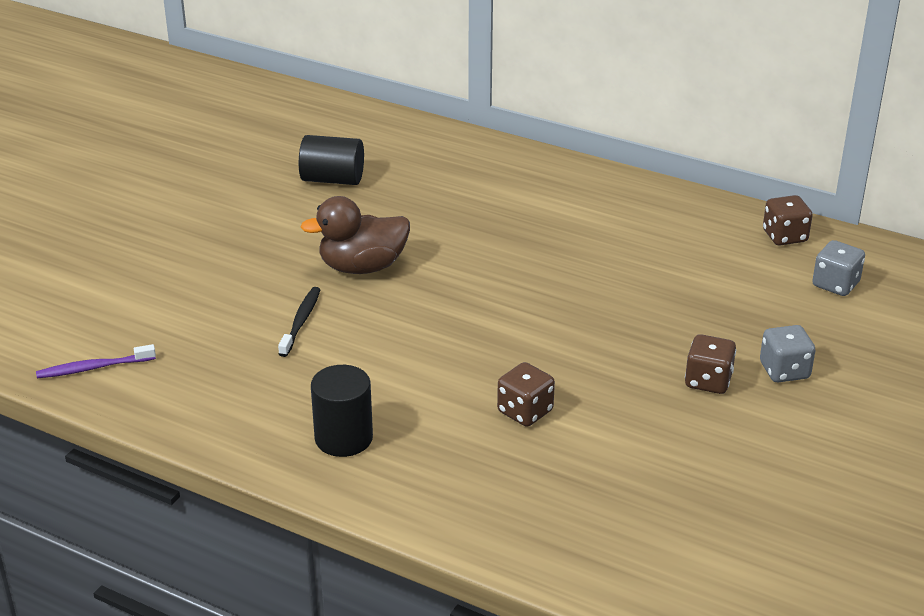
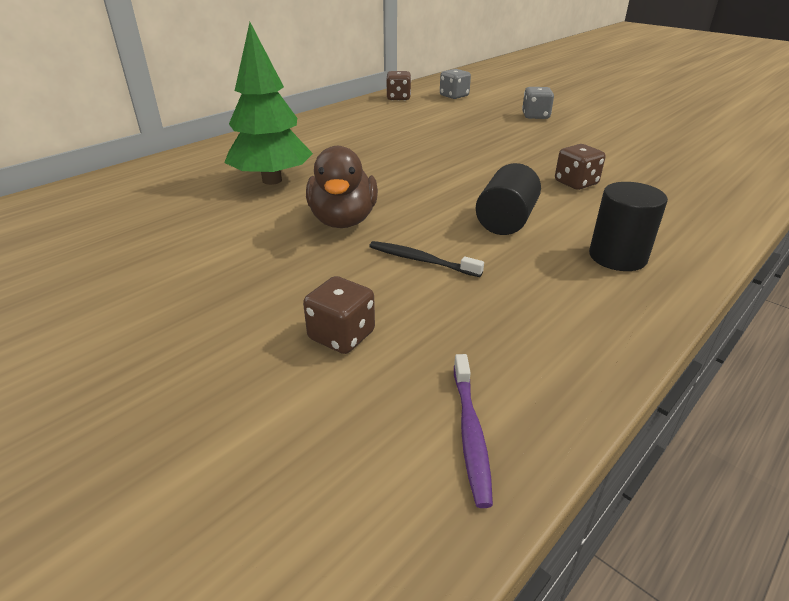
camera: 75 degrees left, 0 degrees up
black cylinder [299,135,364,185] -> black cylinder moved to [476,163,541,235]
brown dice [685,334,736,394] -> brown dice moved to [303,276,375,354]
none -> green tree [224,22,313,185]

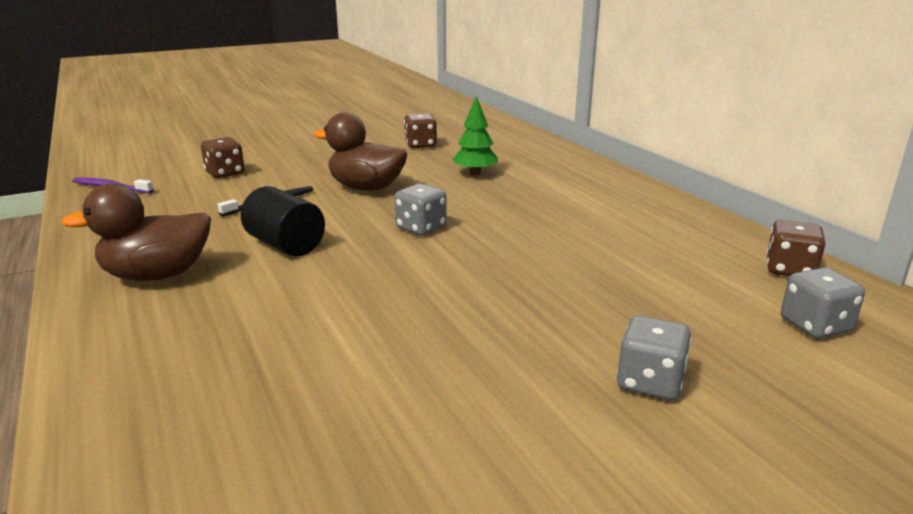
camera: 110 degrees right, 10 degrees down
green tree [224,22,313,185] -> green tree [452,96,498,175], size x0.56
brown dice [555,144,605,190] -> brown dice moved to [404,113,437,148]
black cylinder [589,182,668,271] -> brown duck [61,183,211,281]
none -> grey dice [394,184,447,236]

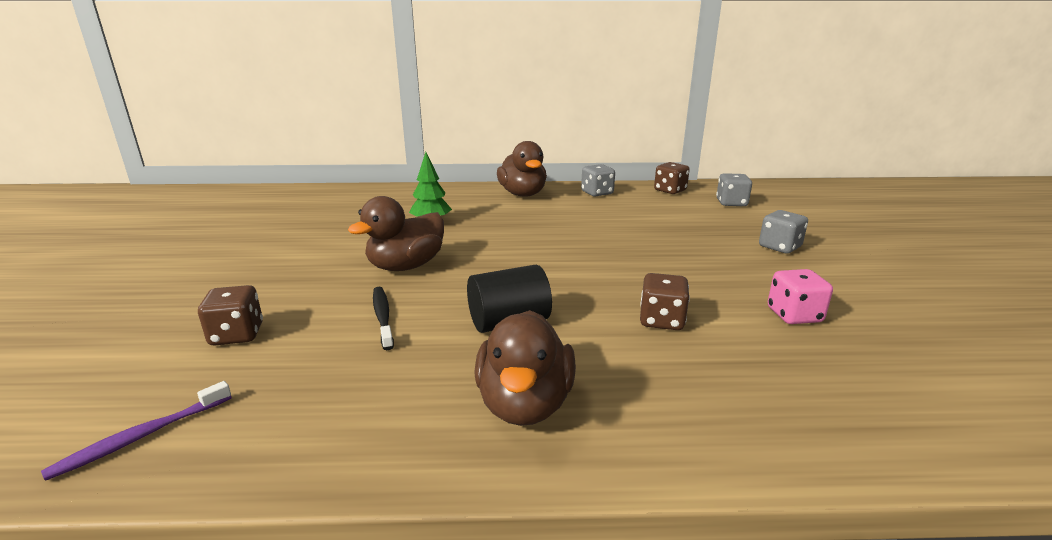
camera: 65 degrees left, 0 degrees up
grey dice [394,184,447,236] -> grey dice moved to [581,164,615,196]
brown dice [404,113,437,148] -> brown dice moved to [640,273,690,330]
none -> brown duck [497,141,547,197]
none -> pink dice [768,269,833,324]

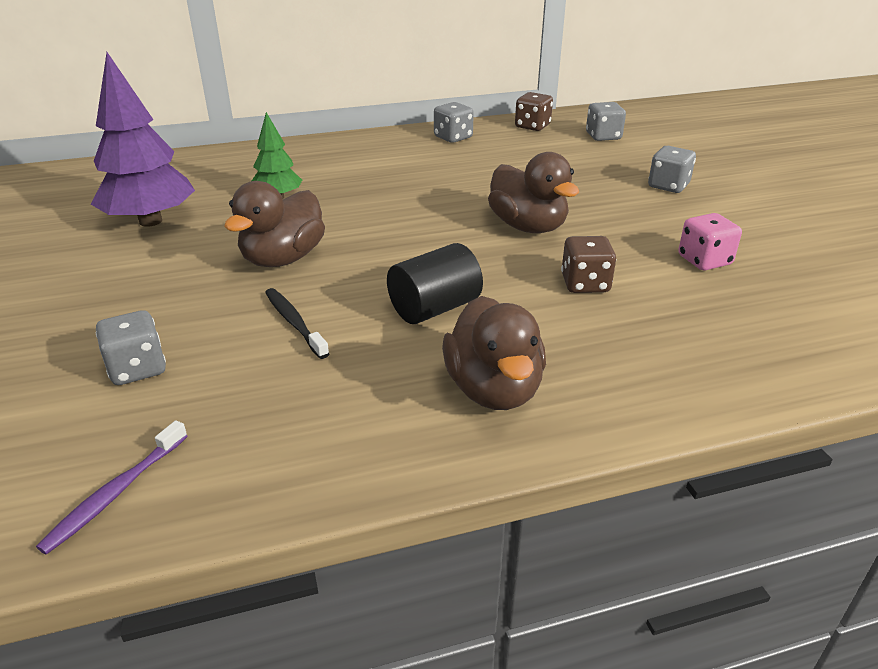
camera: 15 degrees left, 10 degrees up
brown dice [198,285,263,346] -> grey dice [96,310,166,385]
brown duck [497,141,547,197] -> brown duck moved to [488,152,579,233]
none -> purple tree [91,52,195,227]

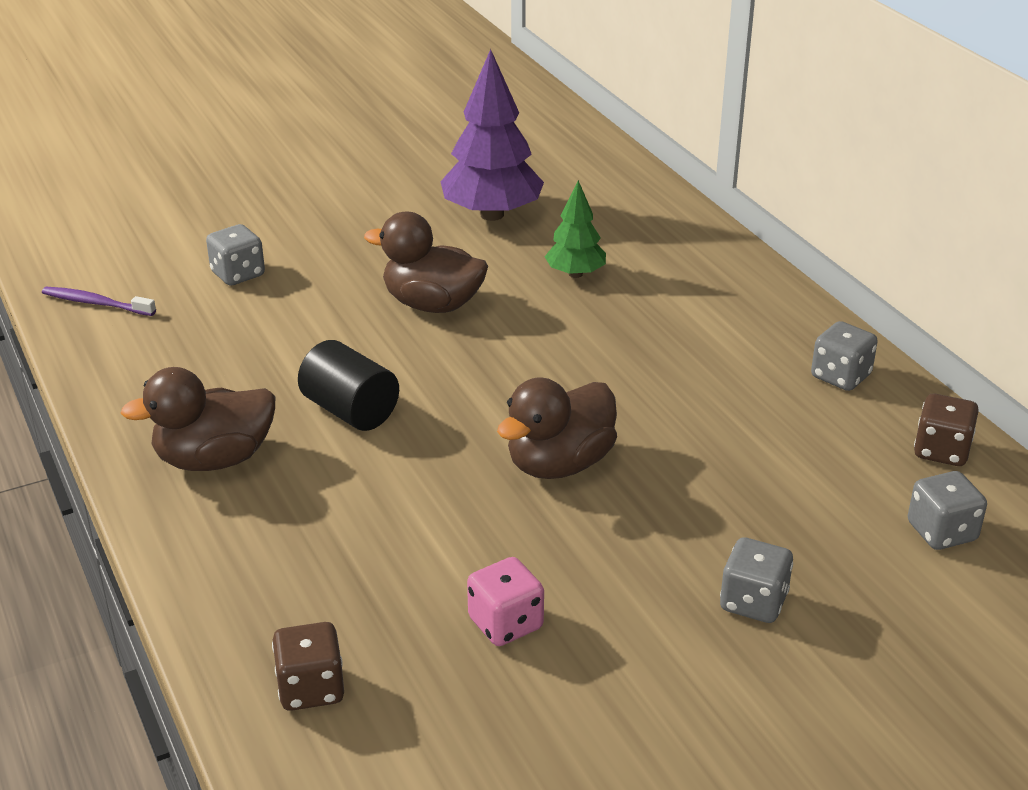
camera: 80 degrees right, 0 degrees up
black toothbrush [265,288,329,359] -> none
brown dice [561,236,616,293] -> brown dice moved to [272,622,344,711]

